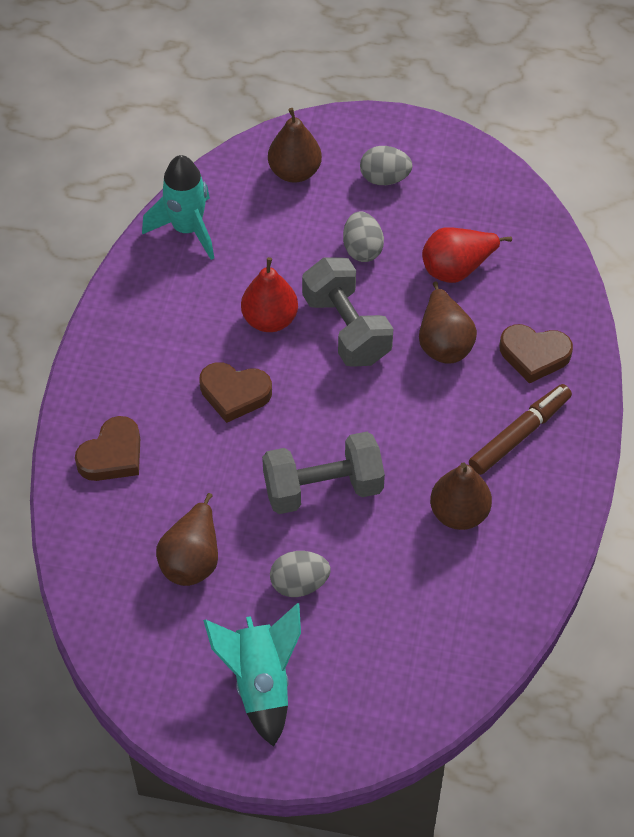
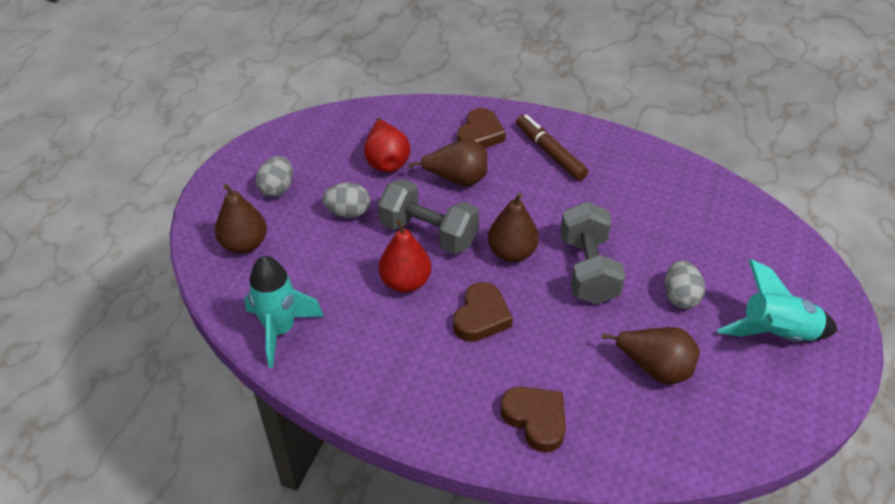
camera: 80 degrees left, 10 degrees down
grey dumbbell [302,258,393,367] -> grey dumbbell turned 45 degrees clockwise [378,179,479,254]
brown pear [430,462,492,530] -> brown pear moved to [488,193,539,262]

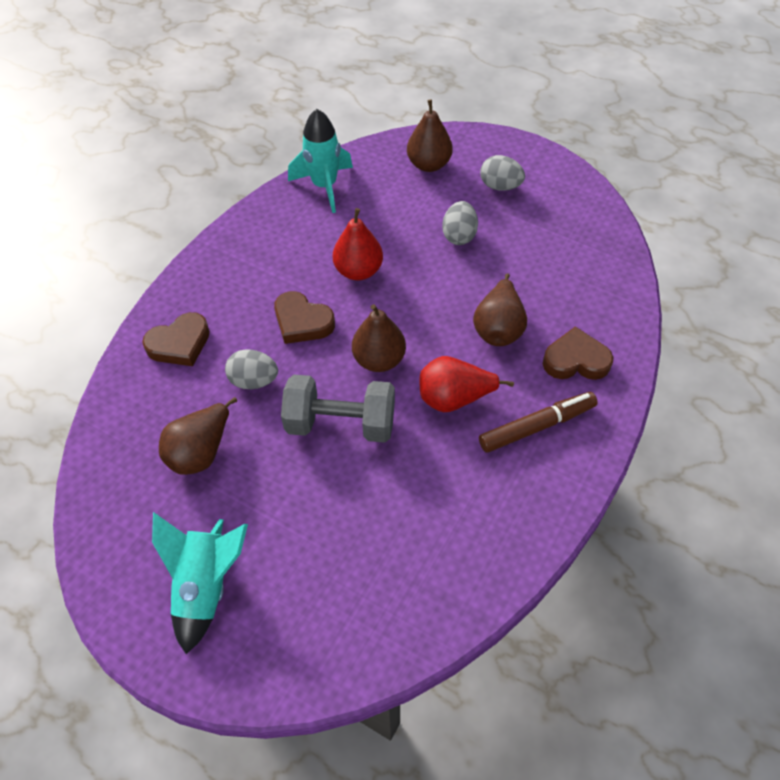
camera: 100 degrees right, 10 degrees up
red pear [364,118,410,172] -> red pear moved to [420,356,514,412]
grey dumbbell [378,179,479,254] -> none
brown heart [457,108,506,148] -> brown heart turned 150 degrees clockwise [543,327,613,380]
grey egg [664,261,705,309] -> grey egg moved to [225,349,278,389]

